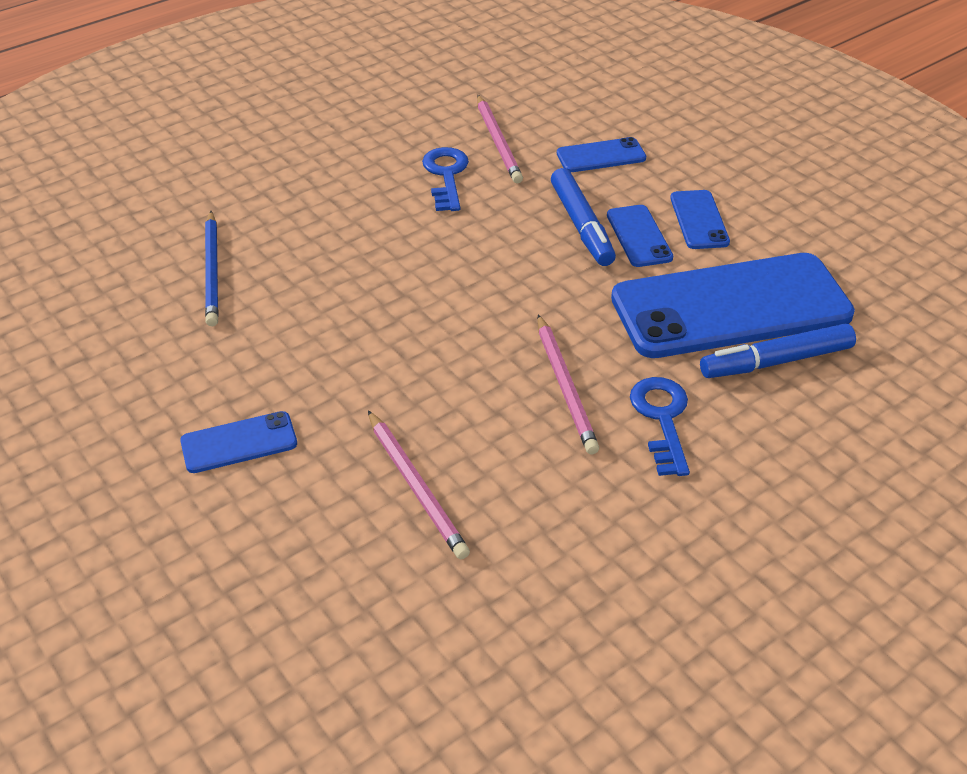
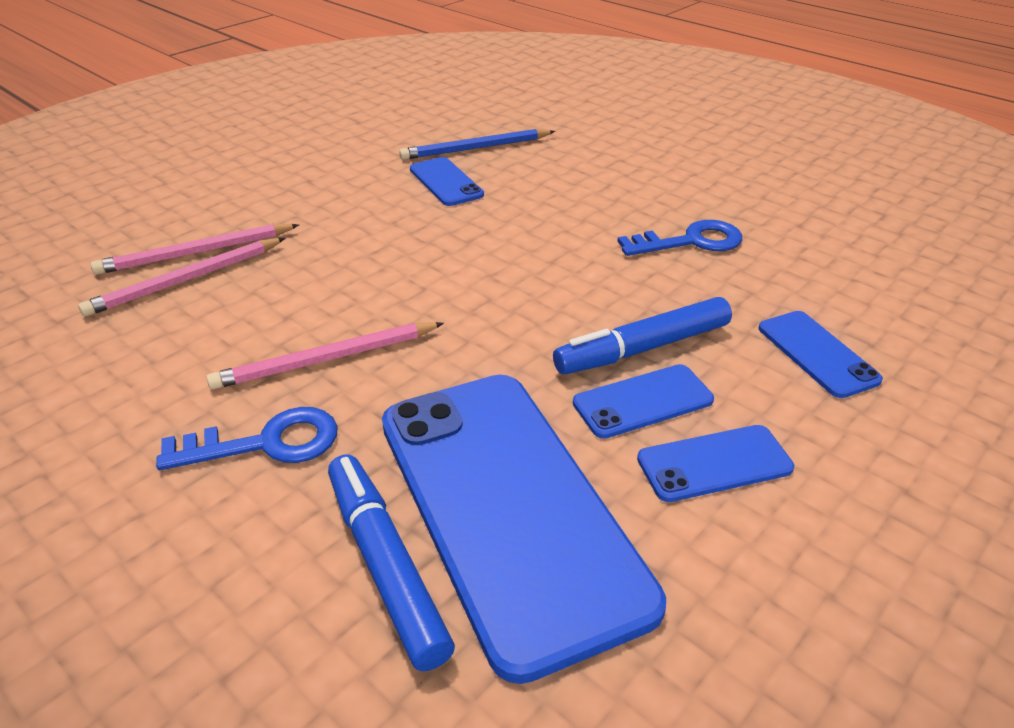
camera: 80 degrees right, 5 degrees down
blue phone [180,411,297,473] -> blue phone moved to [410,157,484,206]
pink pencil [477,95,523,183] -> pink pencil moved to [91,224,299,275]

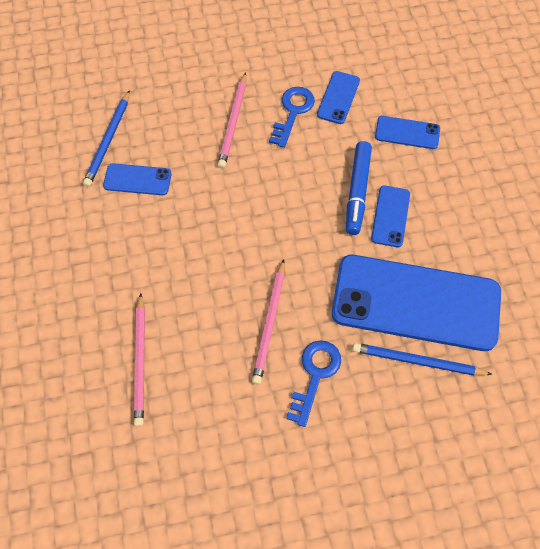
camera: 55 degrees left, 25 degrees up
pink pencil [91,224,299,275] -> pink pencil moved to [218,72,246,168]
blue marker [328,454,455,671] -> blue pencil [353,343,493,375]
blue phone [637,425,794,502] -> blue phone moved to [317,71,360,124]

